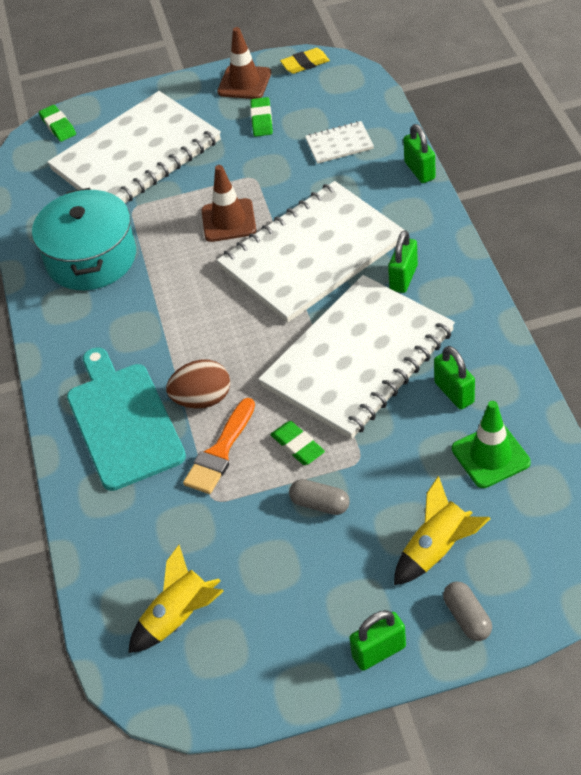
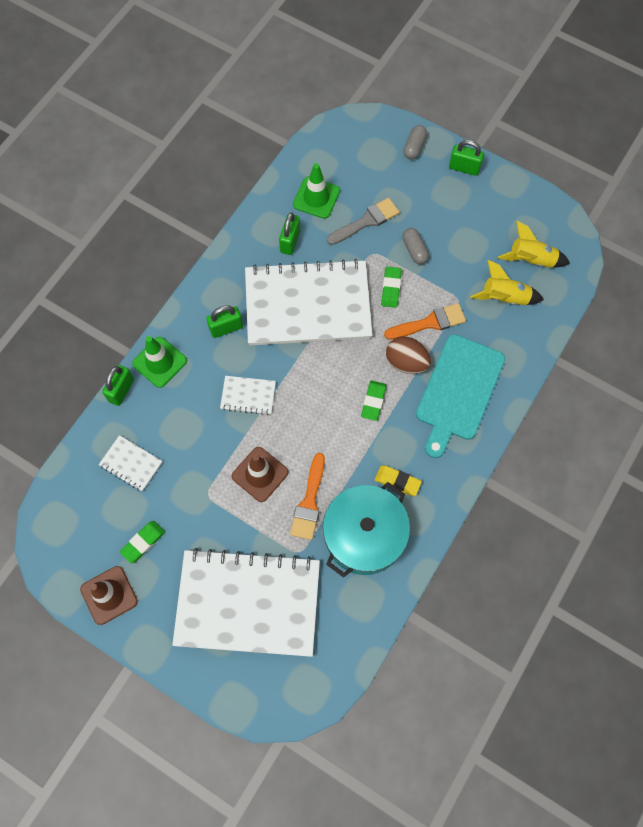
camera: 140 degrees left, 20 degrees up
green eraser [39,105,76,142] -> green eraser moved to [361,381,387,421]
white notebook [217,181,404,323] -> white notebook [220,376,276,415], size x0.41
yellow eraser [280,48,330,74] -> yellow eraser moved to [375,465,422,496]
yellow rocket [394,476,491,585] -> yellow rocket moved to [470,260,544,305]
none -> green traffic cone [132,336,187,388]
none -> orange brush [290,453,325,540]
none -> grey brush [327,198,400,245]

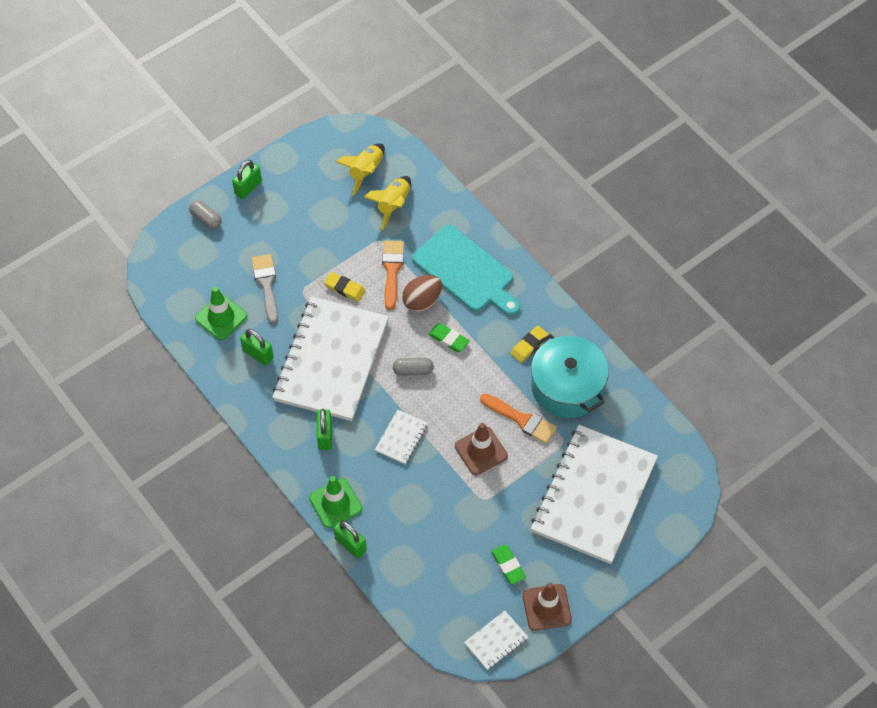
camera: 70 degrees left, 10 degrees down
white notebook [99,435,162,491] -> white notebook moved to [464,611,528,670]
green eraser [381,267,401,308] -> yellow eraser [324,272,366,302]
grey capsule [402,228,429,264] -> grey capsule moved to [393,358,434,376]

